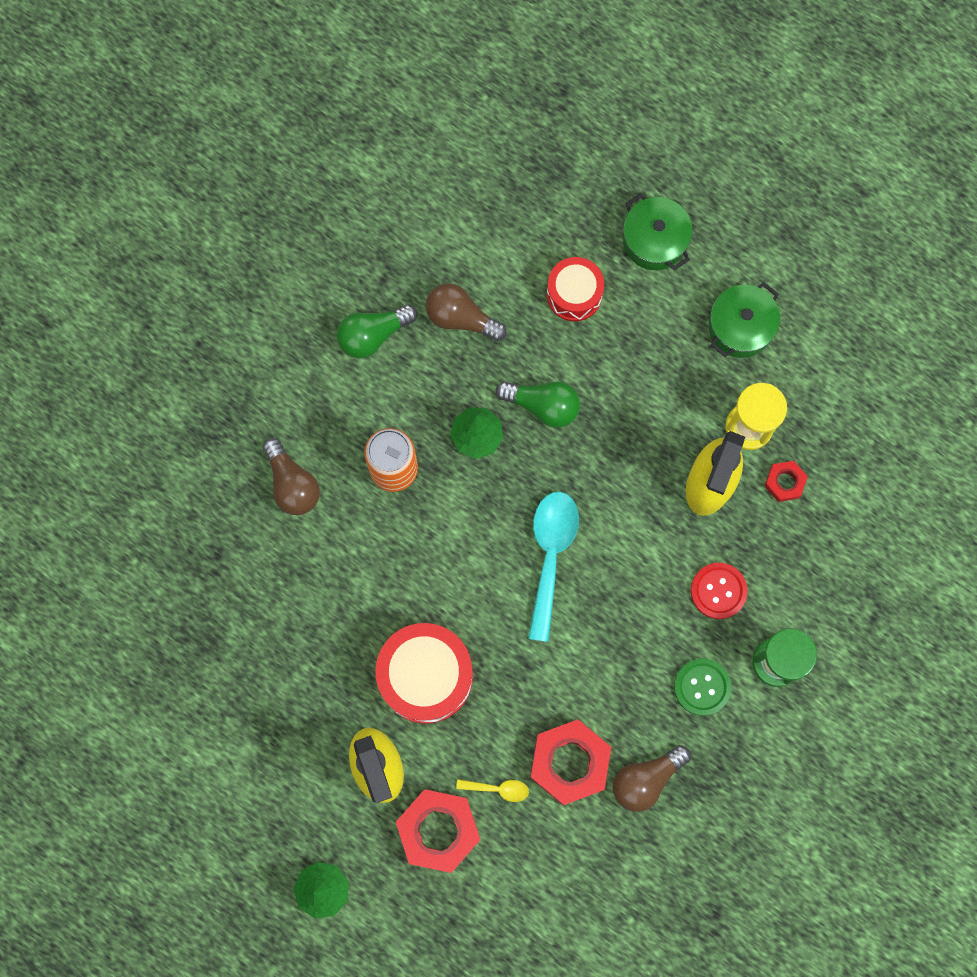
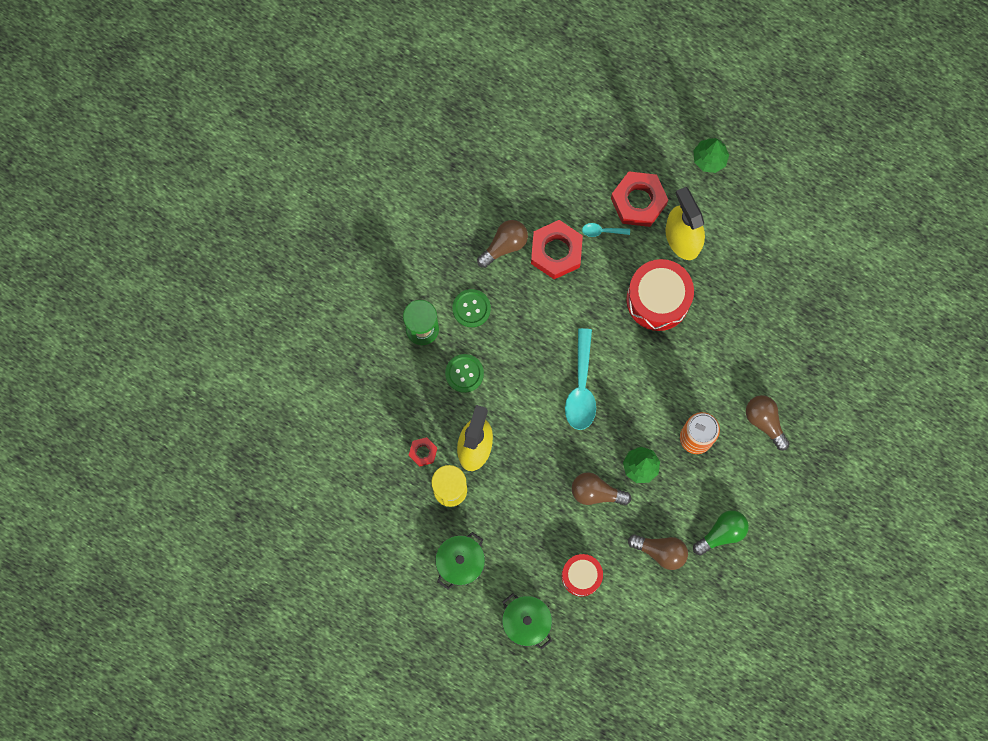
camera: 175 degrees right, 0 degrees up
yellow spoon [456,779,529,802] -> turquoise spoon [582,223,630,237]
green light bulb [496,381,580,428] -> brown light bulb [572,472,631,505]
red button [691,563,748,619] -> green button [445,354,484,393]

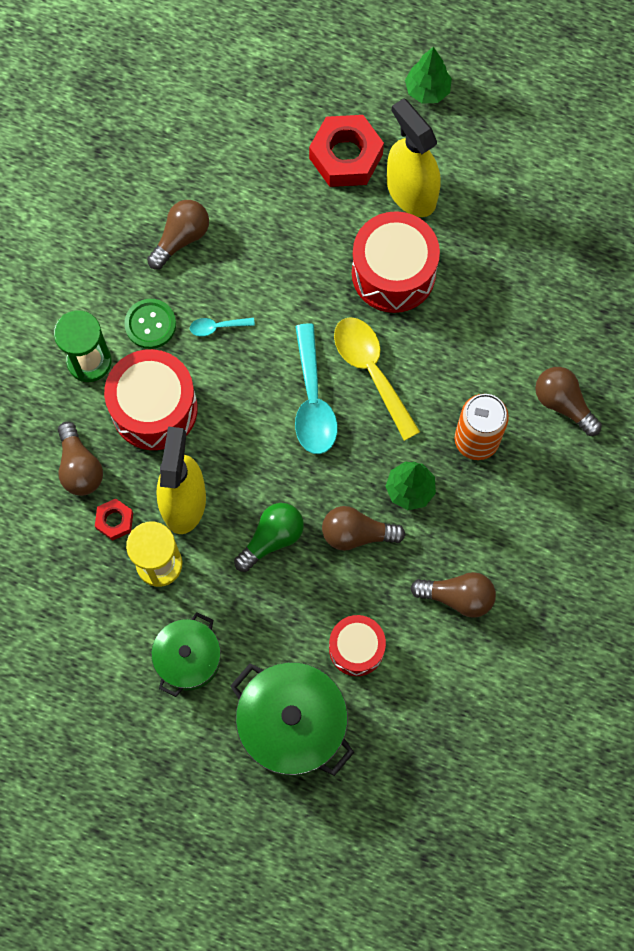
camera: 10 degrees left, 5 degrees down
green button [445,354,484,393] -> red drum [104,349,198,450]
green pot [502,593,552,649] -> green pot [230,662,354,776], size x1.58
red nut [531,220,583,279] -> none
turquoise spoon [582,223,630,237] -> turquoise spoon moved to [190,318,255,336]
green light bulb [693,510,749,556] -> green light bulb moved to [234,503,304,572]
none -> brown light bulb [58,422,103,496]
none -> yellow spoon [334,317,420,441]

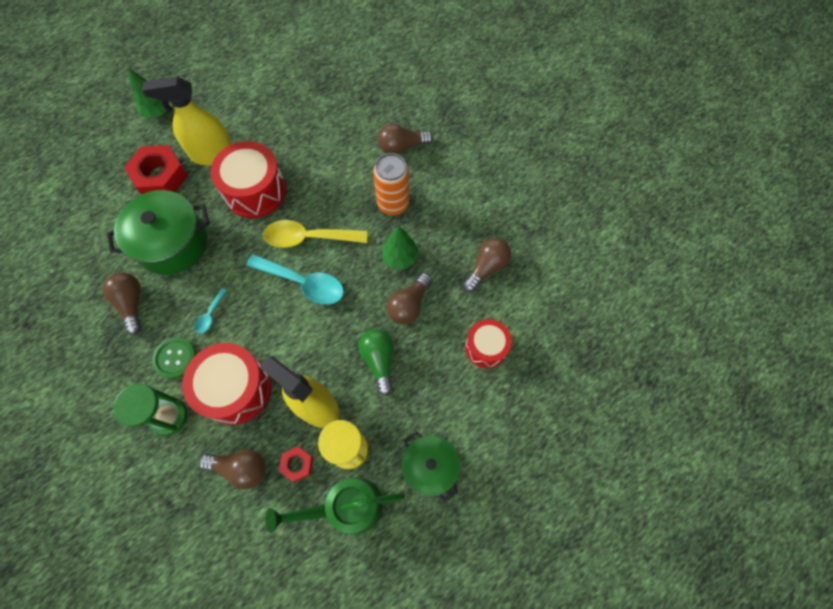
camera: 60 degrees left, 5 degrees down
green pot [230,662,354,776] -> green pot moved to [107,190,209,275]
none -> green watering can [265,477,405,535]

